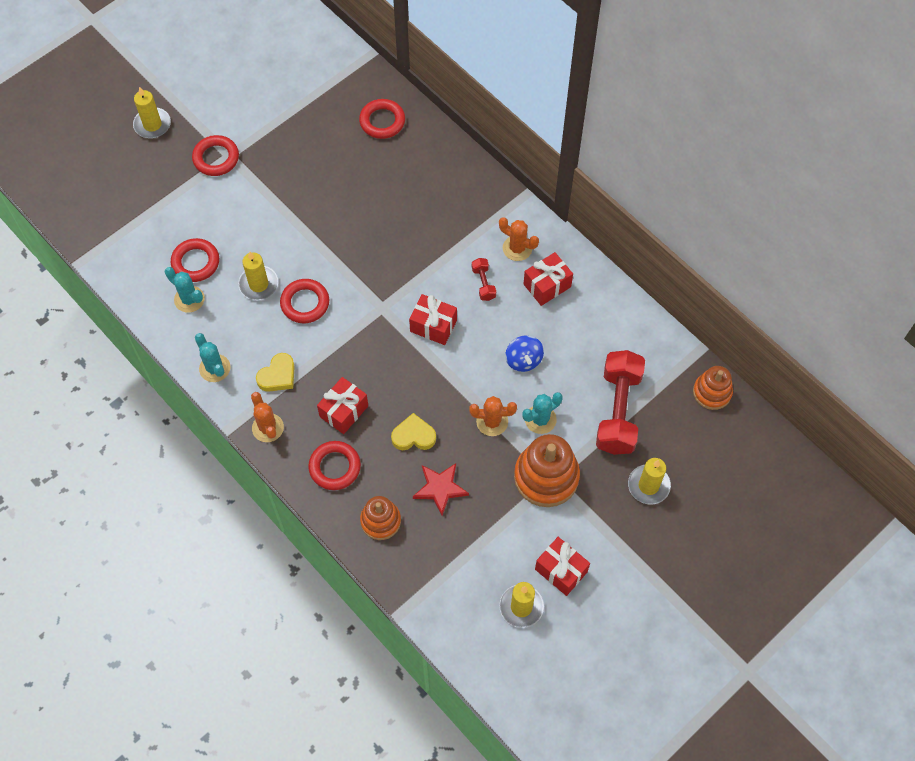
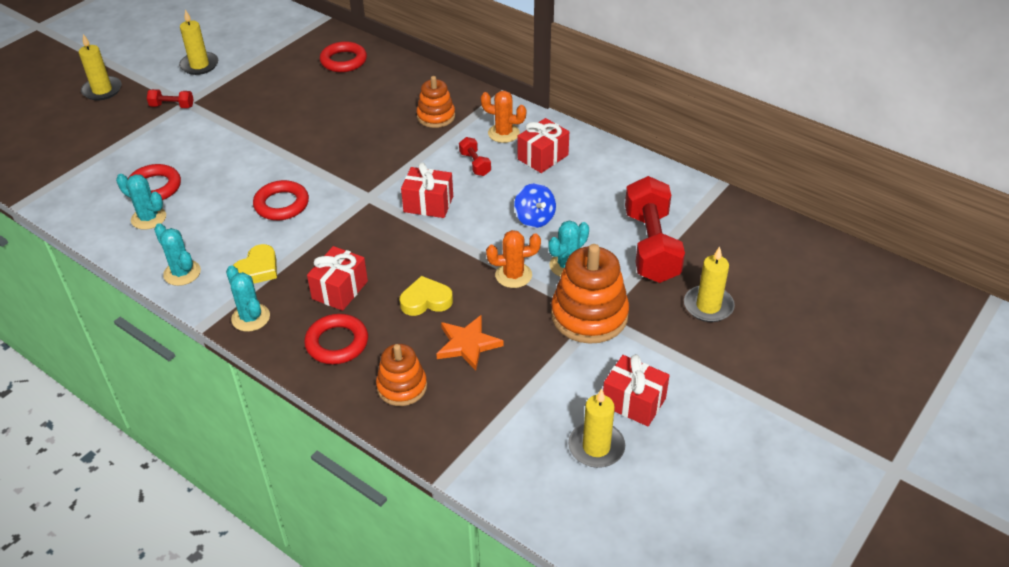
camera: 10 degrees left, 20 degrees down
red ring [192,135,239,176] -> red dumbbell [147,89,194,108]
yellow candle [238,252,278,300] -> yellow candle moved to [179,10,218,75]
orange cactus [251,392,284,442] -> turquoise cactus [226,265,270,332]
red star [413,463,469,515] -> orange star [436,315,503,371]
orange stacking toy [693,366,733,410] -> orange stacking toy moved to [416,76,455,128]

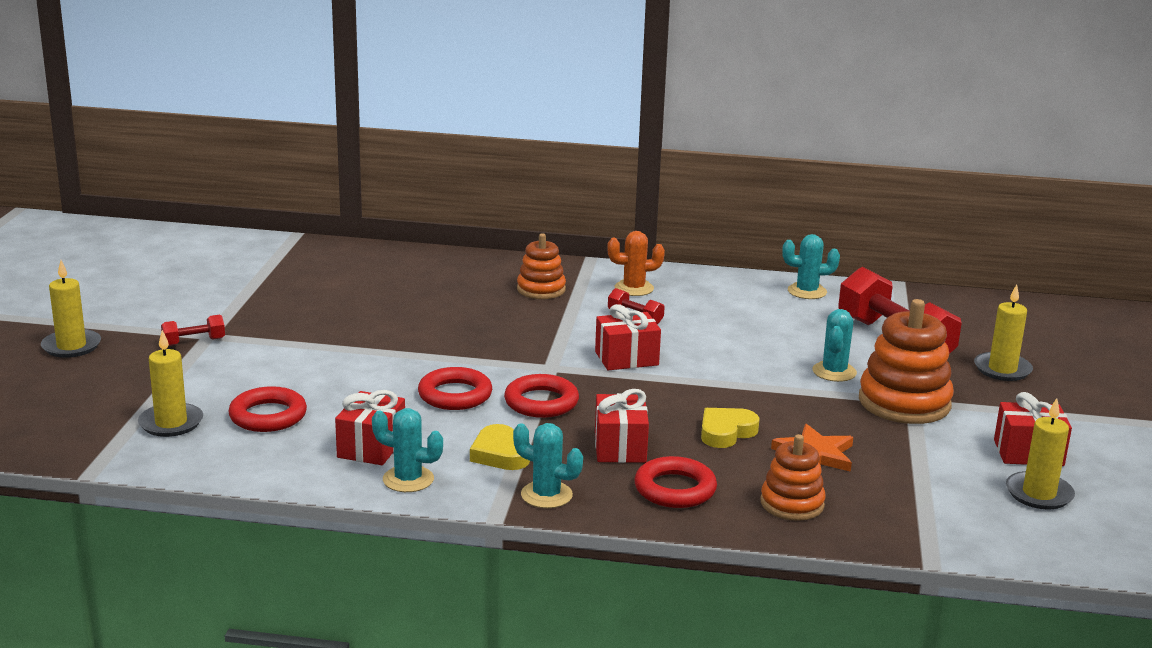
camera: 30 degrees left, 20 degrees down
turquoise cactus [116,174,166,230] -> turquoise cactus moved to [782,234,840,299]
yellow candle [179,10,218,75] -> yellow candle moved to [138,330,203,437]
yellow heart [233,244,277,284] -> yellow heart turned 150 degrees clockwise [470,424,530,470]
red ring [320,41,367,72] -> red ring moved to [504,374,579,418]
orange cactus [486,230,541,288] -> none
blue spinning top [514,183,556,228] -> none
red gift [518,118,569,173] -> red gift moved to [335,390,405,465]

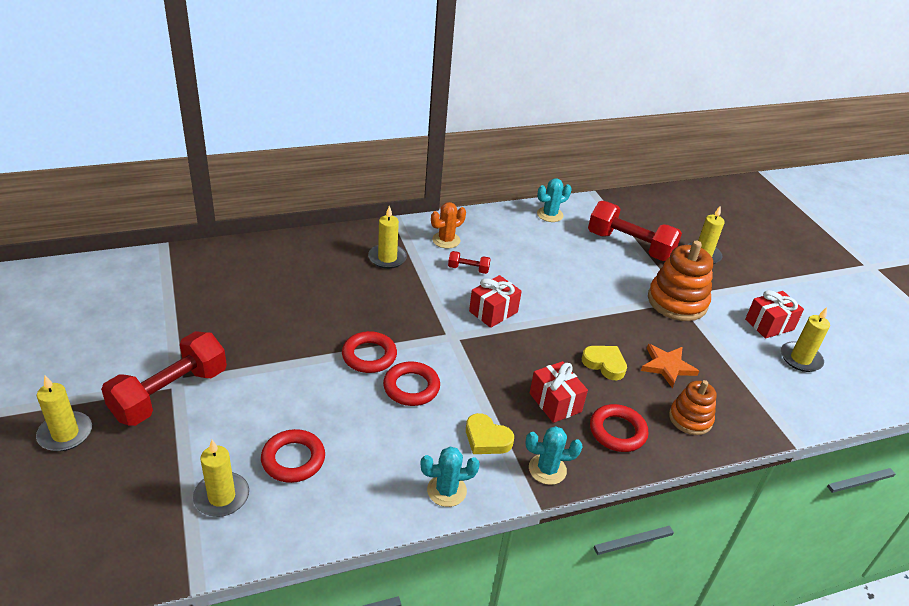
camera: 30 degrees left, 15 degrees up
red dumbbell [161,315,225,346] -> red dumbbell [101,331,227,426], size x2.26
red gift [335,390,405,465] -> none
red ring [504,374,579,418] -> red ring moved to [342,331,397,373]
orange stacking toy [517,233,566,299] -> yellow candle [368,205,407,269]
yellow heart [701,408,760,448] -> yellow heart turned 105 degrees clockwise [582,346,627,380]
turquoise cactus [812,309,857,382] -> none

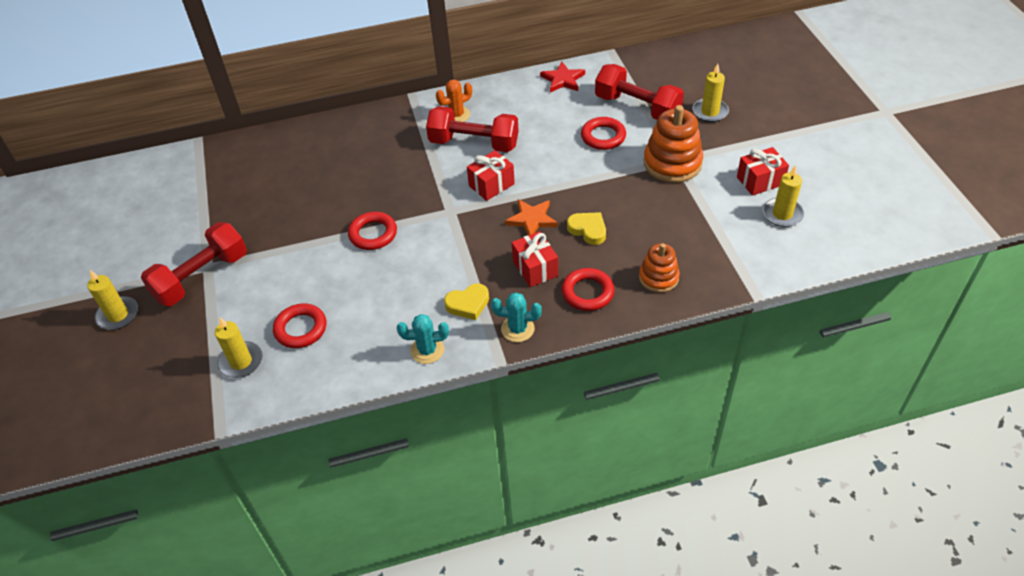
camera: 10 degrees right, 10 degrees up
yellow candle [368,205,407,269] -> none
red ring [383,361,440,406] -> red ring moved to [581,117,626,150]
red dumbbell [448,251,491,274] -> red dumbbell [426,106,519,152], size x2.26
yellow heart [466,413,514,454] -> yellow heart turned 60 degrees counterclockwise [444,283,489,320]
turquoise cactus [537,178,572,222] -> red star [540,62,585,92]
orange star [641,344,699,388] -> orange star moved to [505,199,558,236]

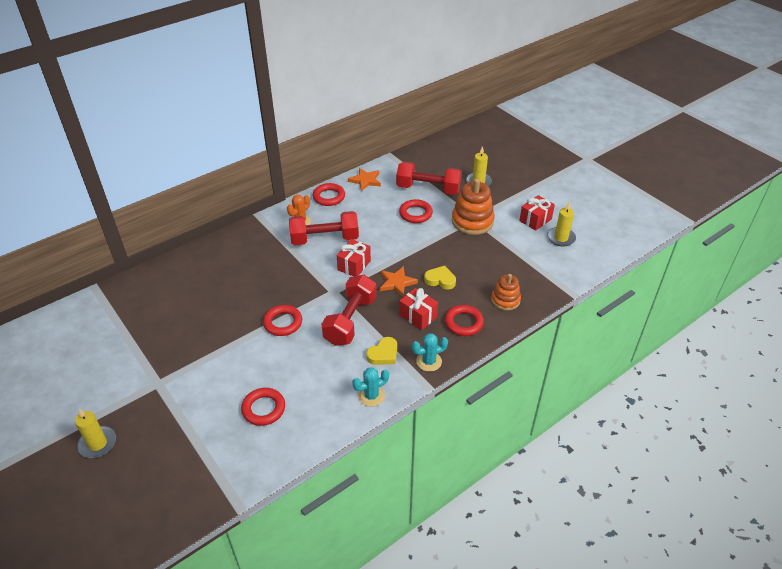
camera: 25 degrees left, 5 degrees down
red dumbbell [141,222,247,306] -> red dumbbell moved to [322,275,377,346]
yellow candle [215,318,263,378] -> none
red star [540,62,585,92] -> orange star [348,168,381,191]
none -> red ring [313,183,345,206]

